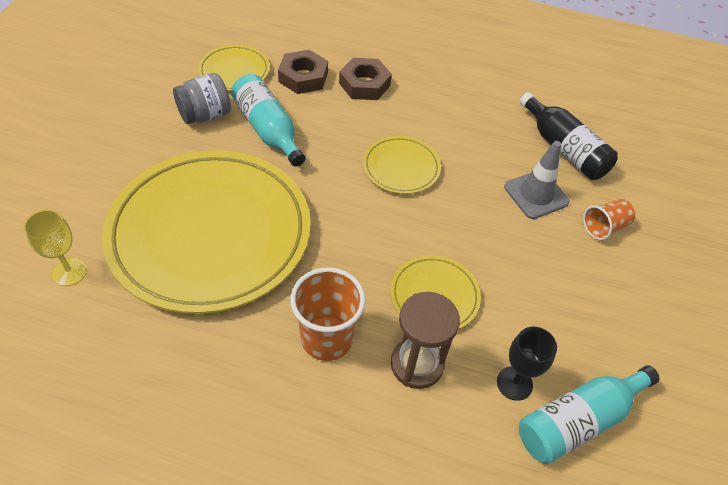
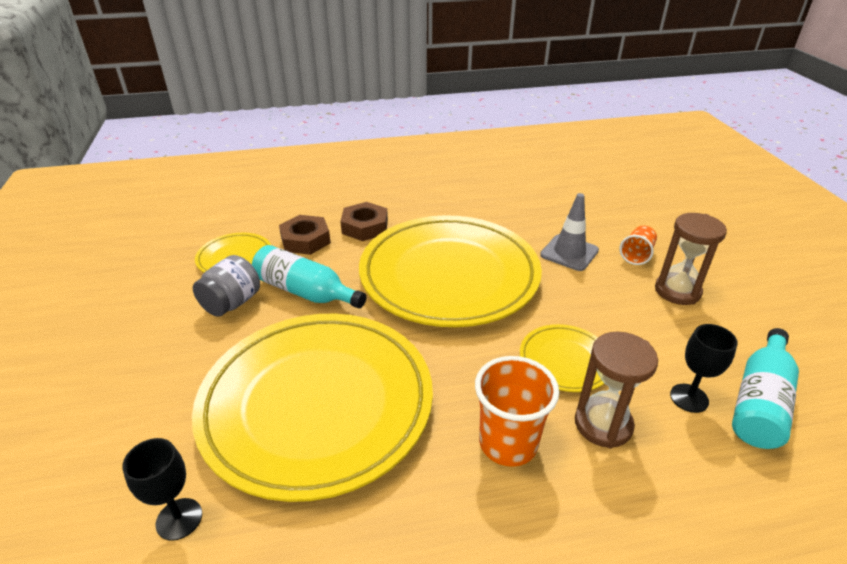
camera: 25 degrees left, 15 degrees down
yellow goblet [24,210,87,286] -> black goblet [122,438,202,541]
yellow plate [363,136,441,194] -> yellow plate [359,215,542,327], size x2.32
black bottle [520,92,618,180] -> none
none -> brown hourglass [655,213,727,305]

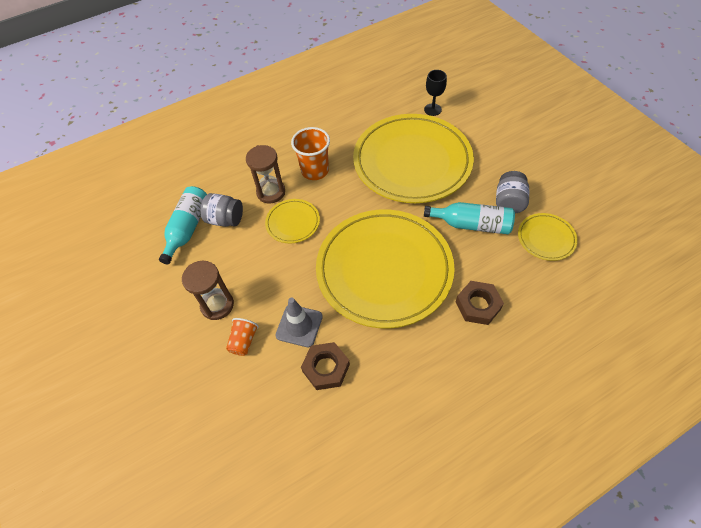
camera: 165 degrees right, 20 degrees up
brown nut [279,215,331,255] -> brown nut moved to [301,342,350,390]
black goblet [670,324,738,413] -> grey jar [200,193,243,227]

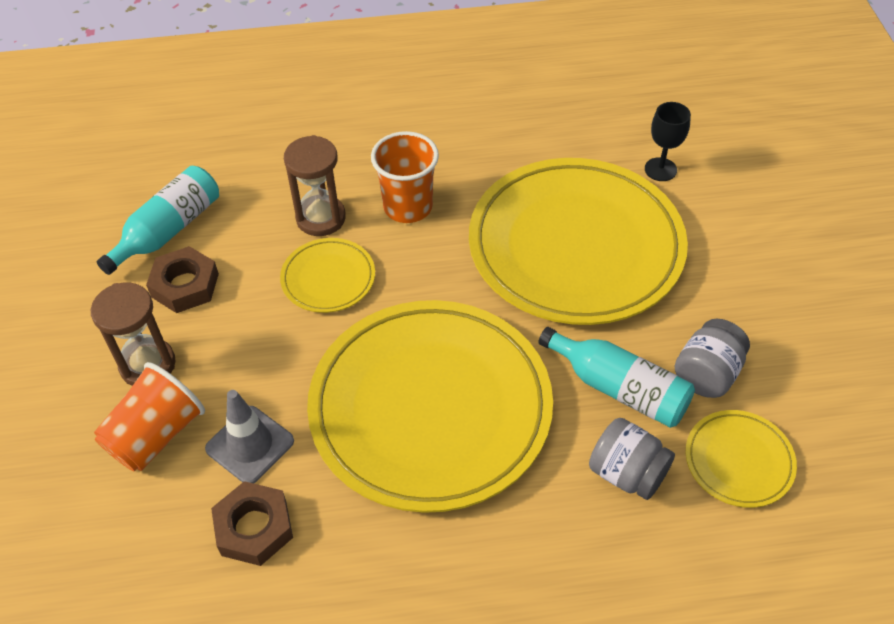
camera: 20 degrees right, 5 degrees down
grey jar [200,193,243,227] -> grey jar moved to [589,418,675,500]
orange cup [226,318,259,356] -> orange cup [94,362,205,472], size x1.66
brown nut [456,281,504,325] -> brown nut moved to [146,246,219,313]

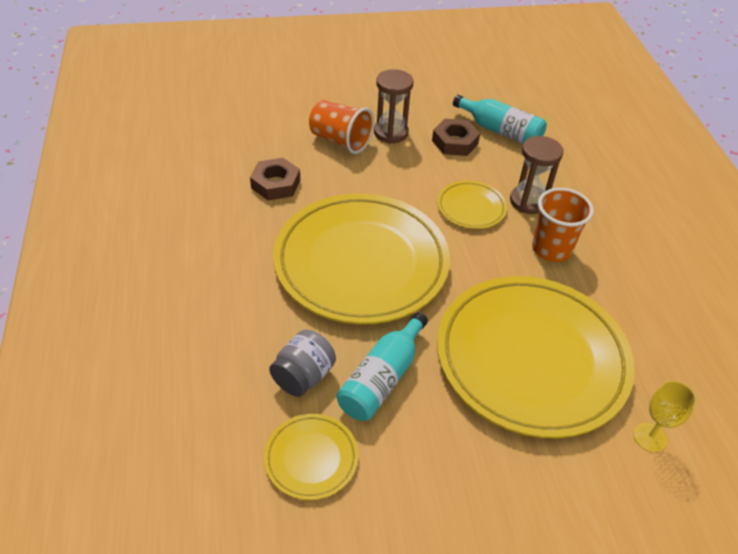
camera: 85 degrees right, 5 degrees down
grey traffic cone [205,390,294,483] -> none
black goblet [645,102,691,181] -> yellow goblet [634,381,696,453]
grey jar [675,319,750,398] -> none

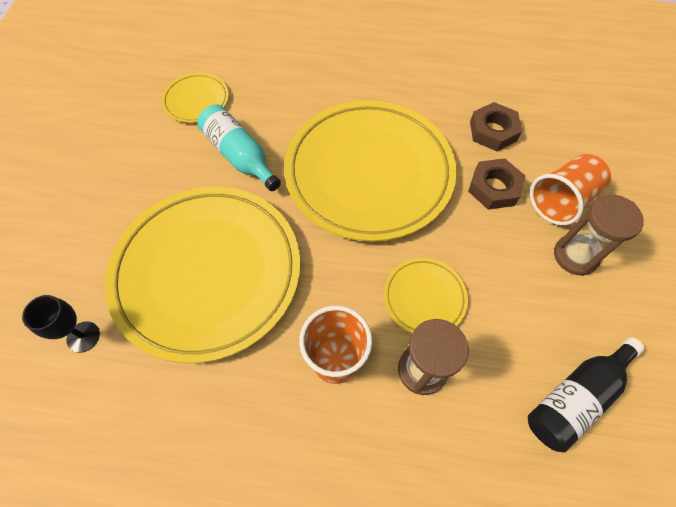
camera: 110 degrees right, 15 degrees up
grey jar [269,330,336,397] -> none
brown nut [432,119,480,156] -> brown nut moved to [468,158,526,210]
turquoise bottle [453,95,547,144] -> black bottle [528,337,645,453]
yellow goblet [634,381,696,453] -> black goblet [22,295,100,353]

